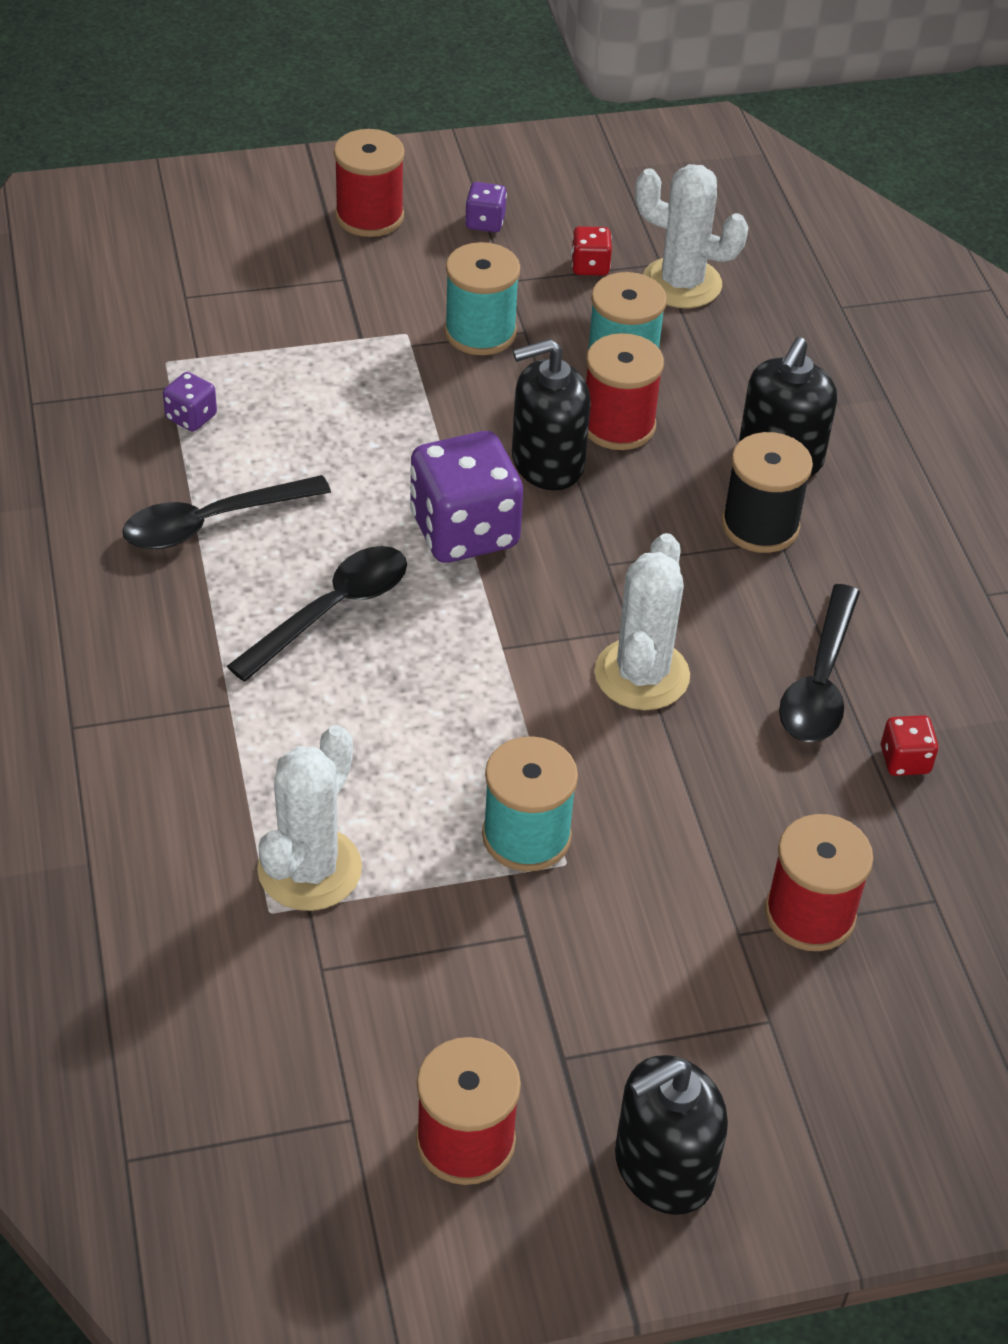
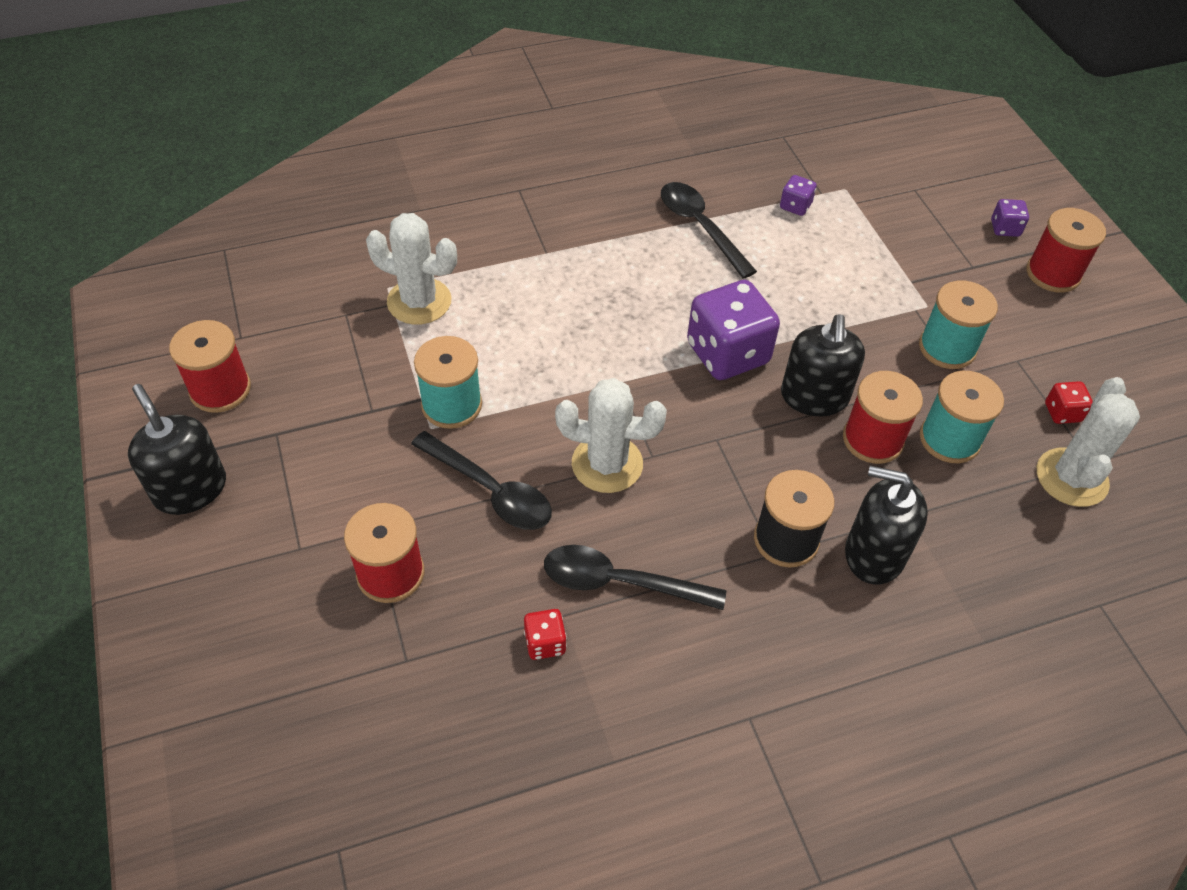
camera: 85 degrees right, 5 degrees up
black spoon [227,546,407,682] -> black spoon moved to [411,431,552,530]
purple dice [465,182,507,232] -> purple dice moved to [991,199,1029,237]
black soap dispenser [512,339,591,490] -> black soap dispenser turned 150 degrees counterclockwise [781,314,865,416]

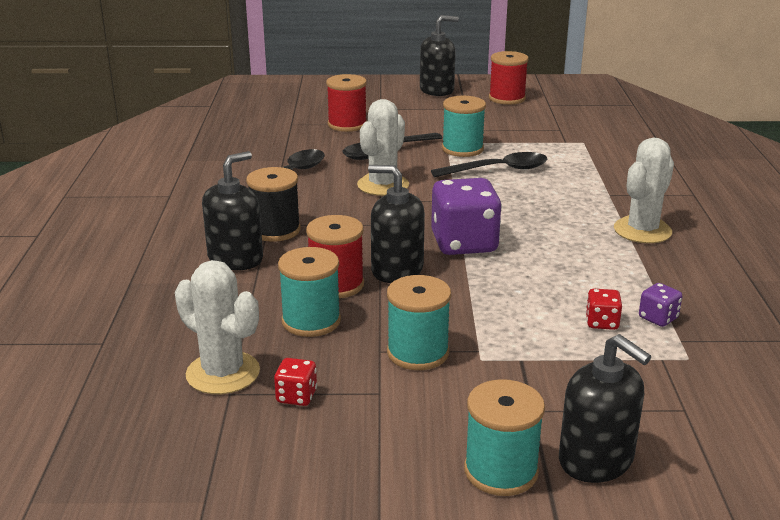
camera: 110 degrees right, 25 degrees down
white cactus [366,213,457,325] -> white cactus moved to [614,138,674,243]
red dice [524,609,567,660] -> red dice moved to [586,289,622,330]
black spoon [661,182,757,279] -> black spoon moved to [431,152,547,177]
purple dice [991,199,1029,237] -> black soap dispenser [559,334,651,483]
red spool [1027,208,1106,293] -> turquoise spool [464,379,545,496]

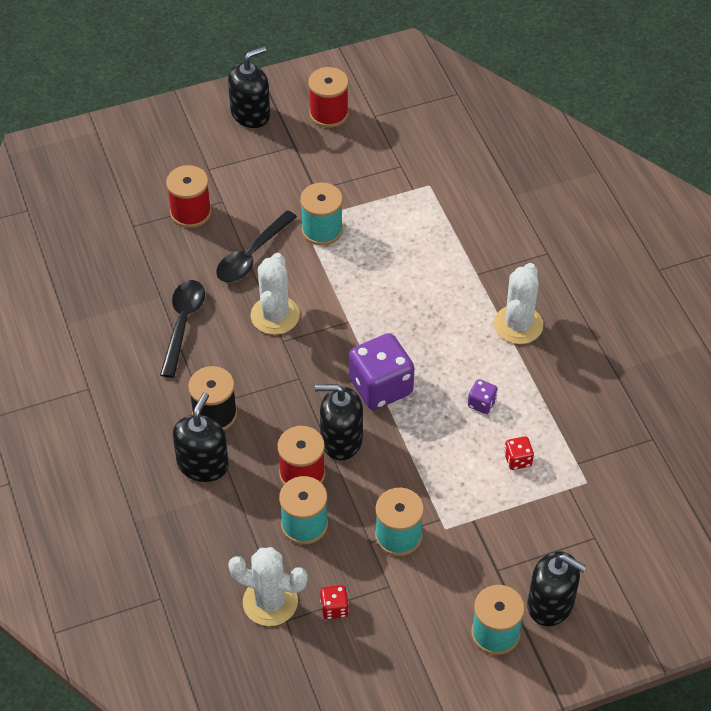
camera: 20 degrees left, 25 degrees up
black spoon [431,152,547,177] -> none
purple dice [639,283,682,327] -> purple dice moved to [468,379,498,414]

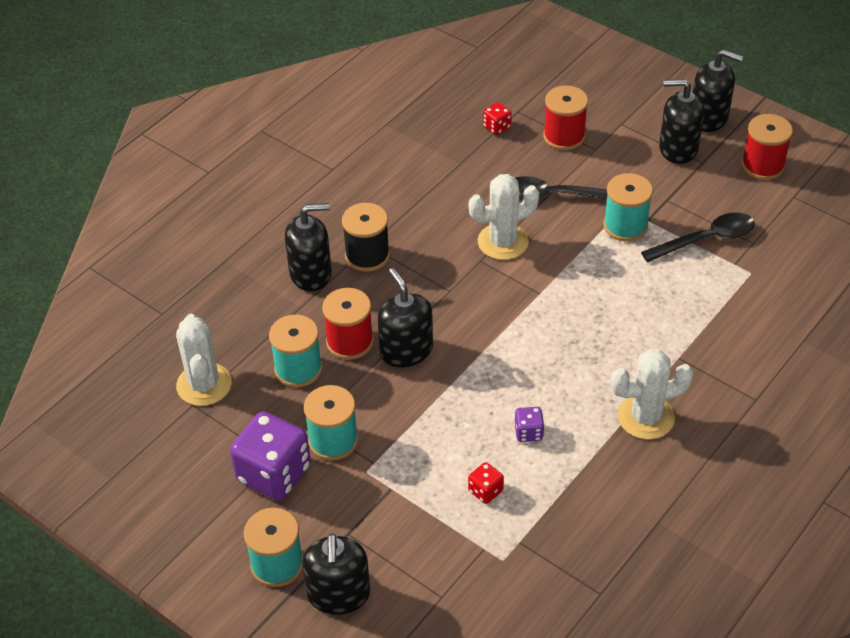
camera: 60 degrees right, 5 degrees down
black spoon [160,280,205,378] -> black spoon moved to [641,212,755,262]
red dice [320,585,349,619] -> red dice moved to [483,102,512,135]
purple dice [349,333,414,410] -> purple dice moved to [230,411,311,500]
none -> black soap dispenser [659,79,704,164]

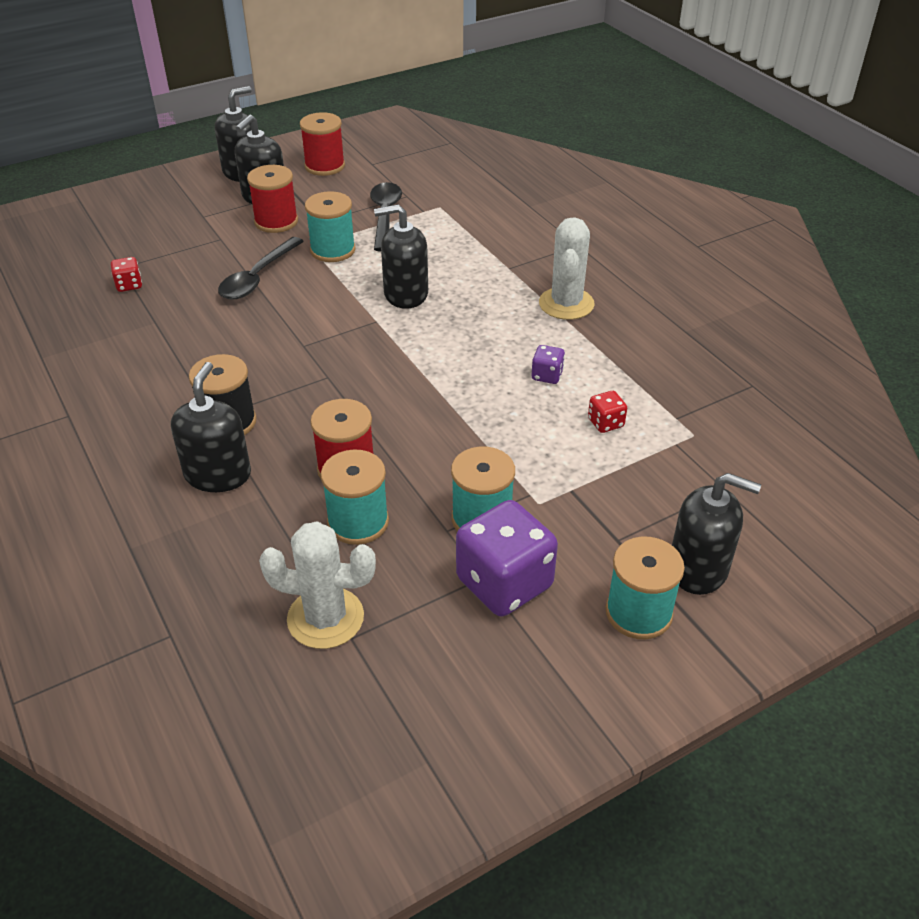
camera: 70 degrees left, 5 degrees down
black soap dispenser [378,268,433,367] -> black soap dispenser moved to [374,204,428,309]
white cactus [469,174,539,260] -> none
red spool [543,85,588,150] -> red spool moved to [247,165,298,233]

